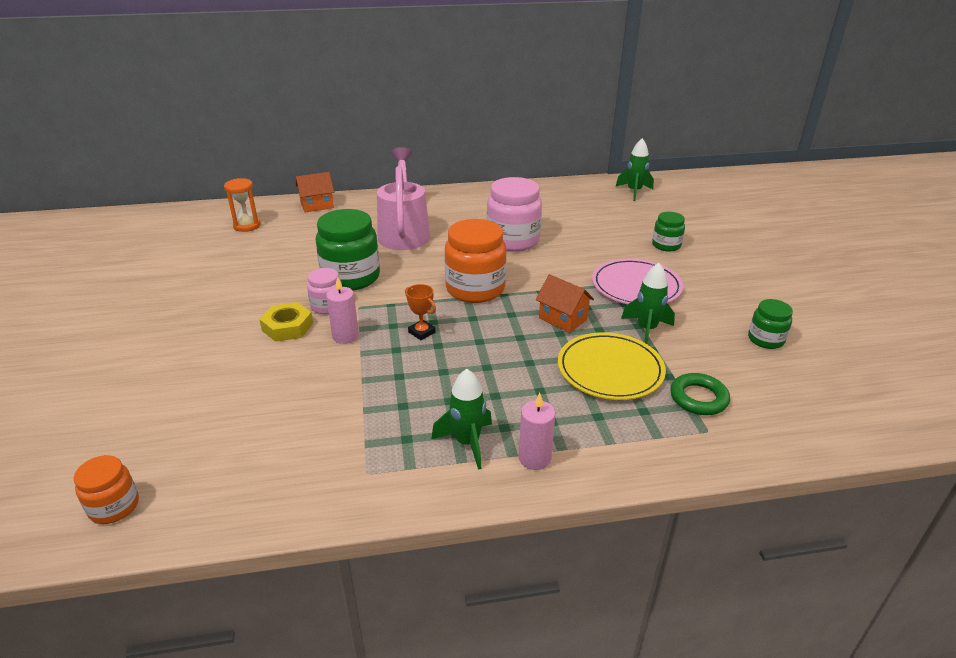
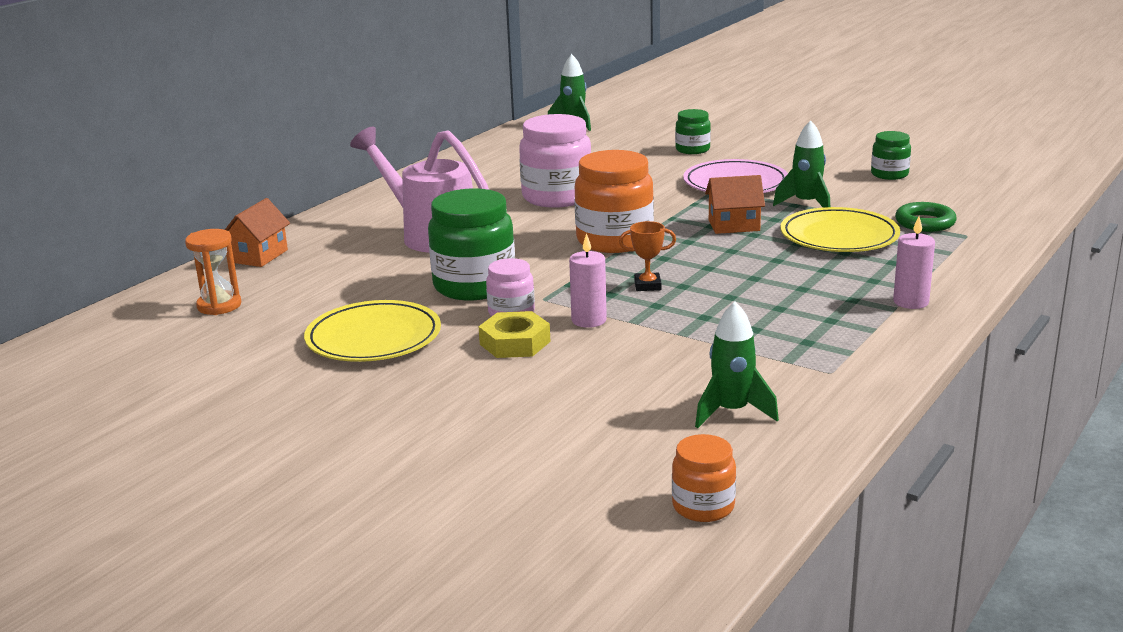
camera: 45 degrees left, 10 degrees down
green rocket [431,369,492,469] -> green rocket moved to [695,302,779,428]
none -> yellow plate [304,300,441,362]

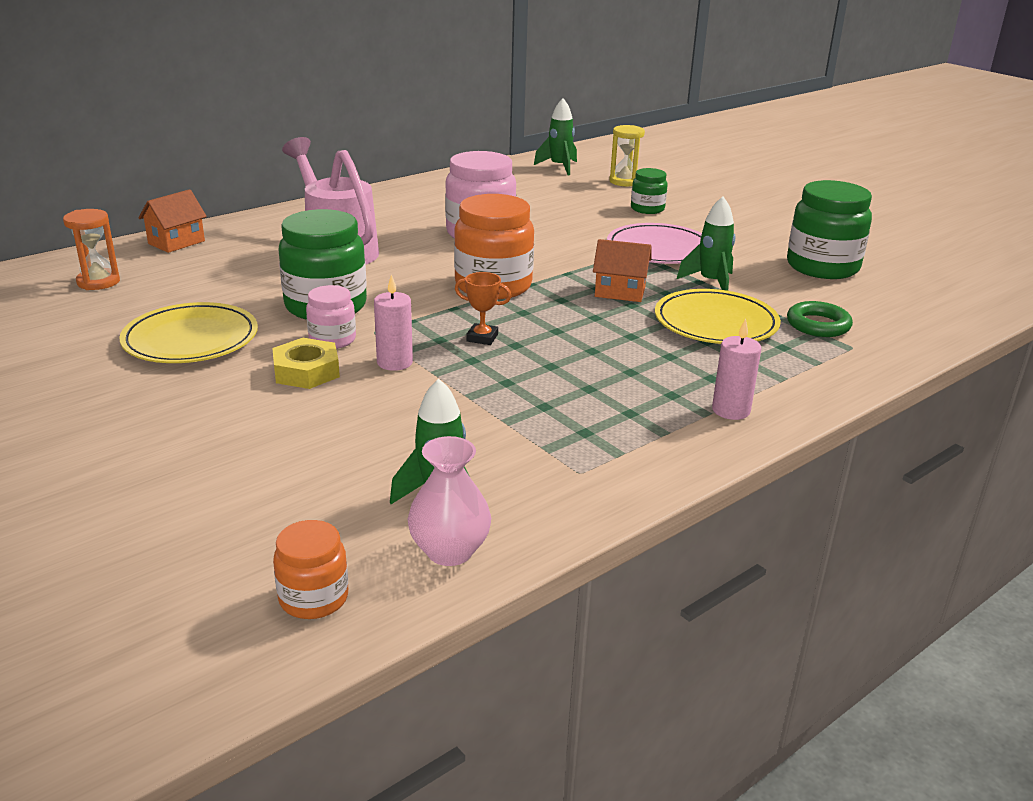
camera: 15 degrees right, 5 degrees up
green jar [871,131,911,180] -> green jar [787,180,872,279], size x1.86
none -> pink vase [408,436,491,566]
none -> yellow hourglass [609,125,645,187]

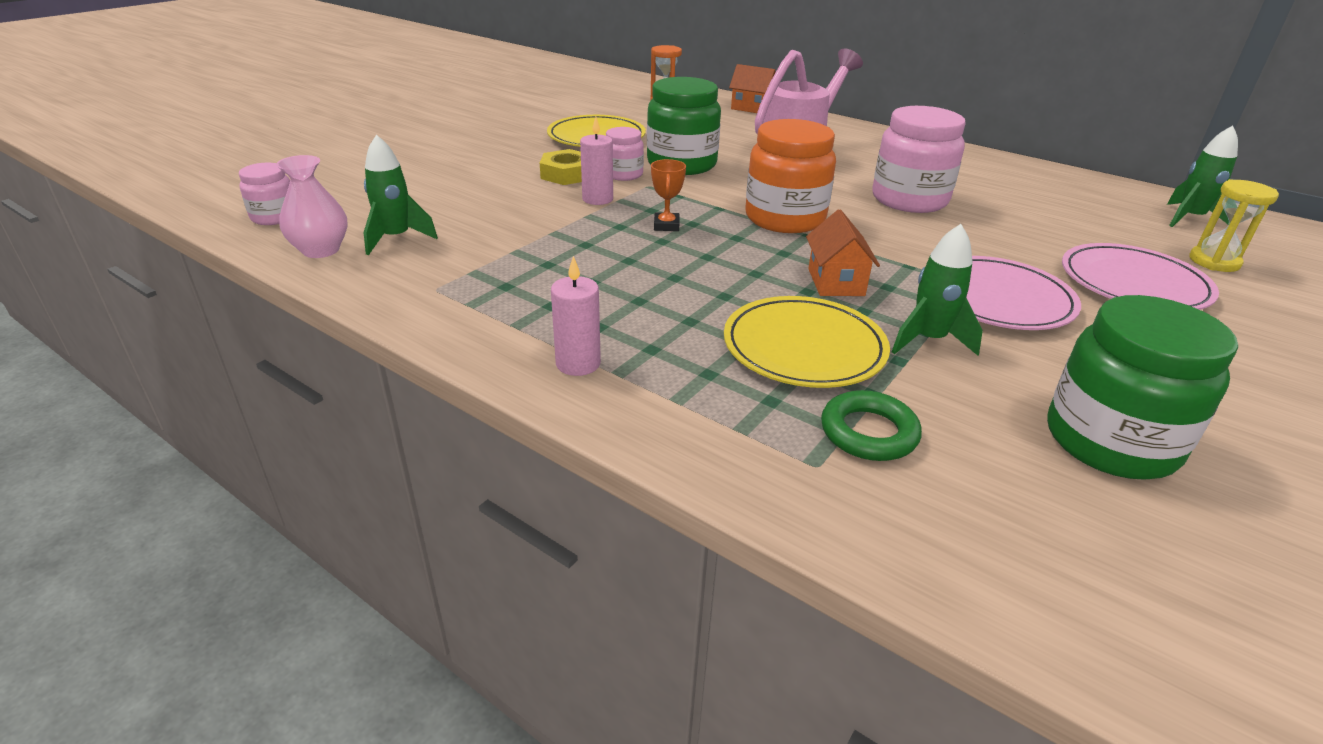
camera: 75 degrees right, 5 degrees up
orange jar [273,520,348,619] -> pink jar [239,163,290,225]
green jar [631,168,668,214] -> pink plate [1062,243,1219,310]

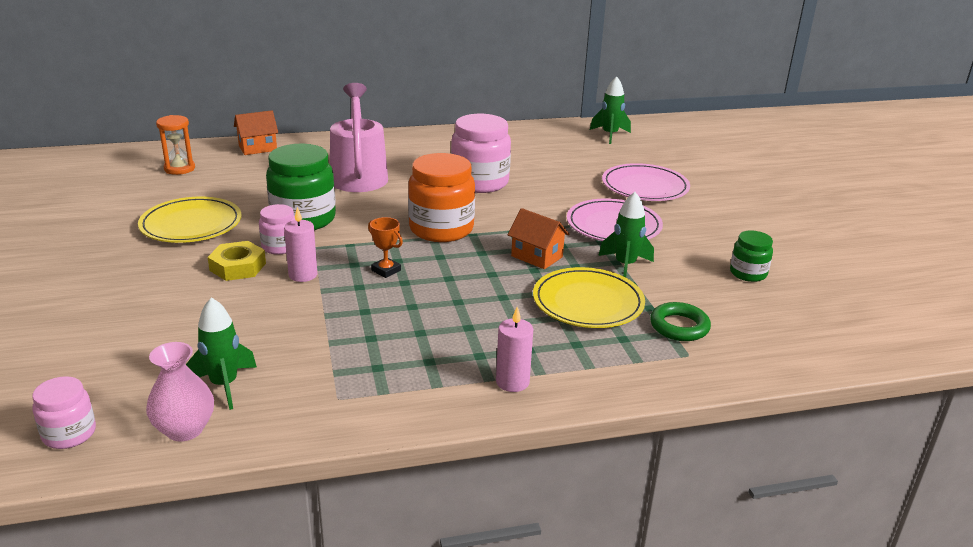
camera: 50 degrees left, 5 degrees down
green jar [1047,295,1238,479] -> green jar [730,230,773,282], size x0.54
yellow hourglass [1190,179,1279,272] -> none

